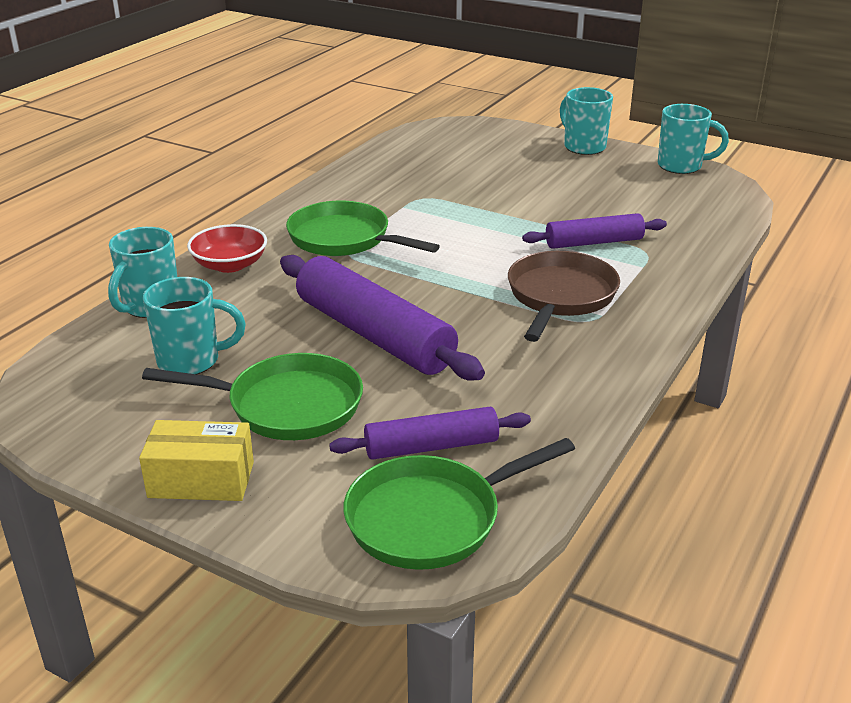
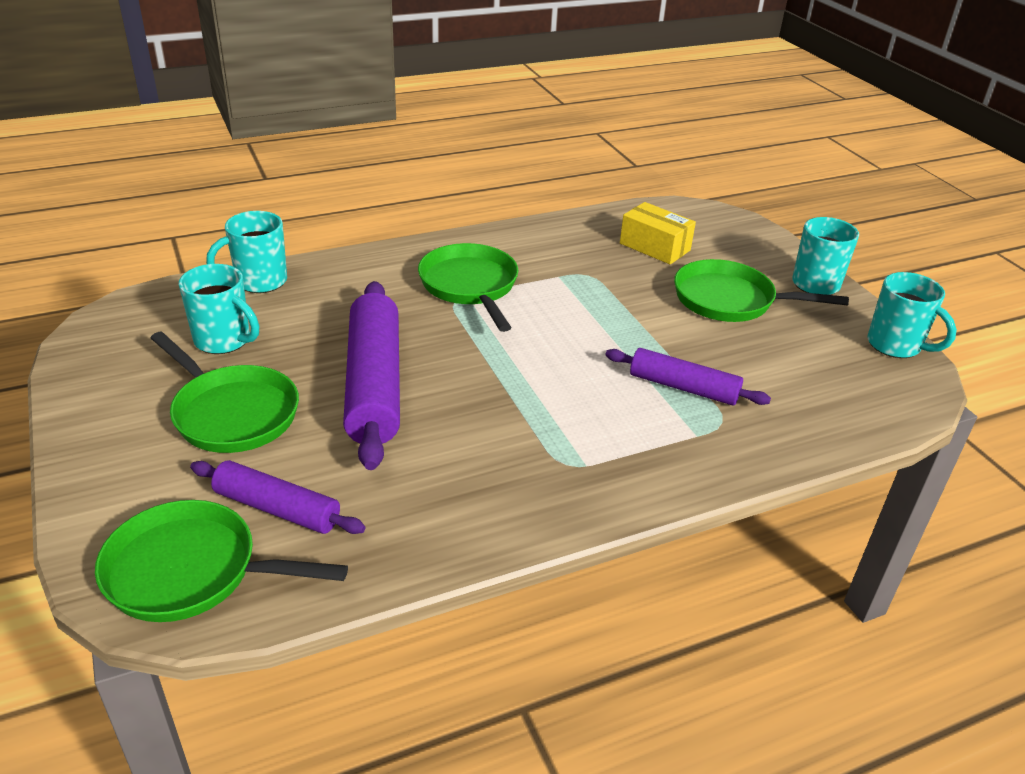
camera: 35 degrees right, 5 degrees up
yellow box [139,420,254,501] -> yellow box moved to [620,202,696,264]
red bowl [187,224,267,273] -> none
brown pan [508,251,620,342] -> none
none -> green pan [674,259,849,322]

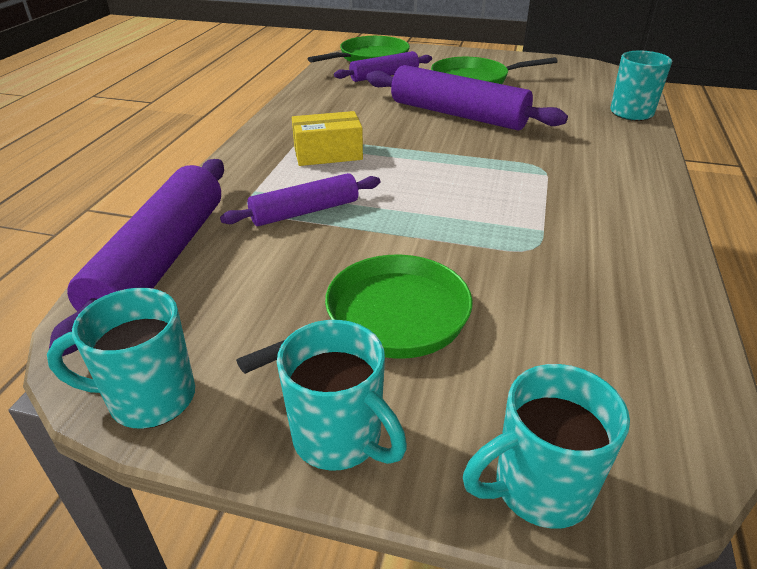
camera: 130 degrees right, 0 degrees up
turquoise mug [179,264,259,354] -> turquoise mug moved to [463,364,630,529]
green pan [418,243,518,332] -> none
yellow box [620,202,696,264] -> yellow box moved to [292,111,363,166]
none -> purple rolling pin [49,159,224,356]

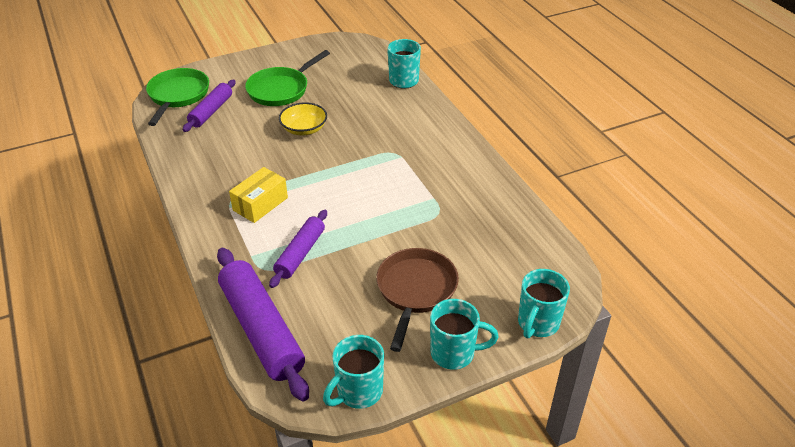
camera: 40 degrees left, 5 degrees up
green pan [236,255,473,374] -> brown pan [376,248,459,352]
purple rolling pin [366,65,568,130] -> yellow bowl [279,102,327,135]

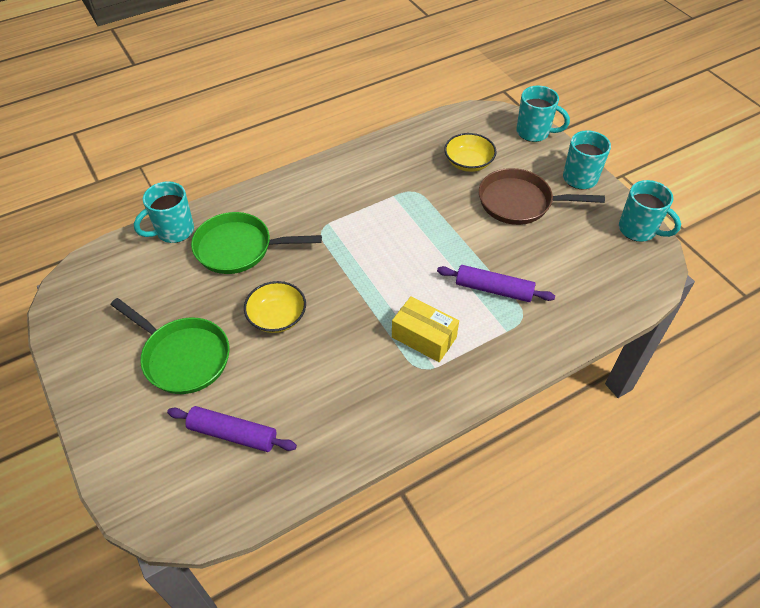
camera: 95 degrees left, 10 degrees up
green pan [146,68,209,126] -> green pan moved to [191,212,322,274]
purple rolling pin [217,248,309,401] -> none
none -> yellow bowl [444,133,497,172]

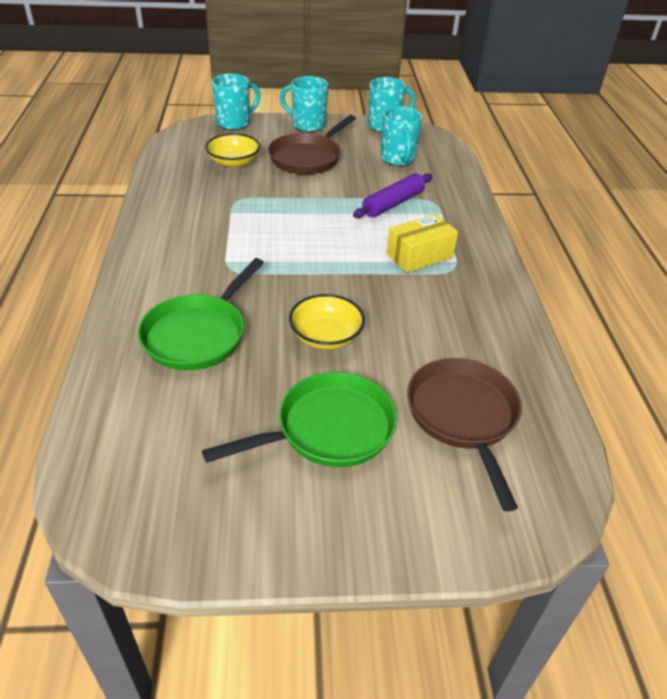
camera: 65 degrees left, 10 degrees down
turquoise mug [134,181,194,243] -> turquoise mug moved to [381,106,423,166]
purple rolling pin [167,406,297,452] -> brown pan [407,358,522,512]

